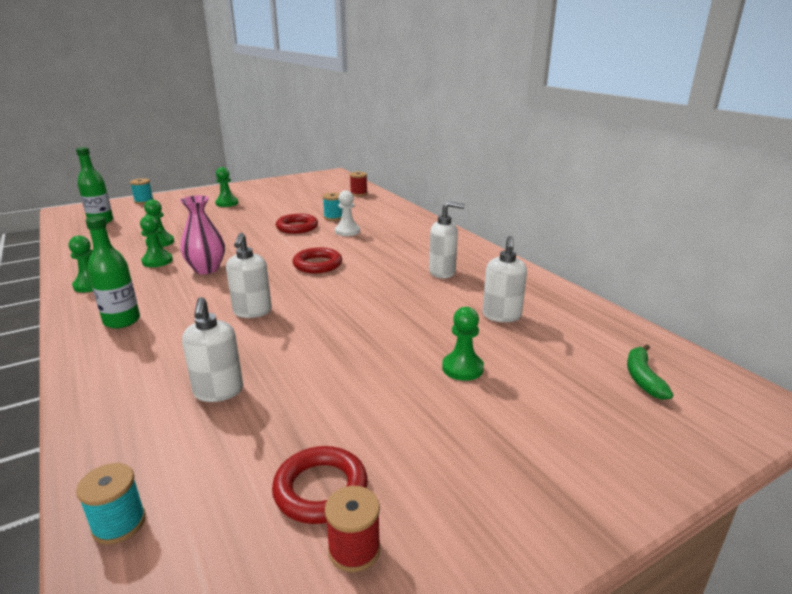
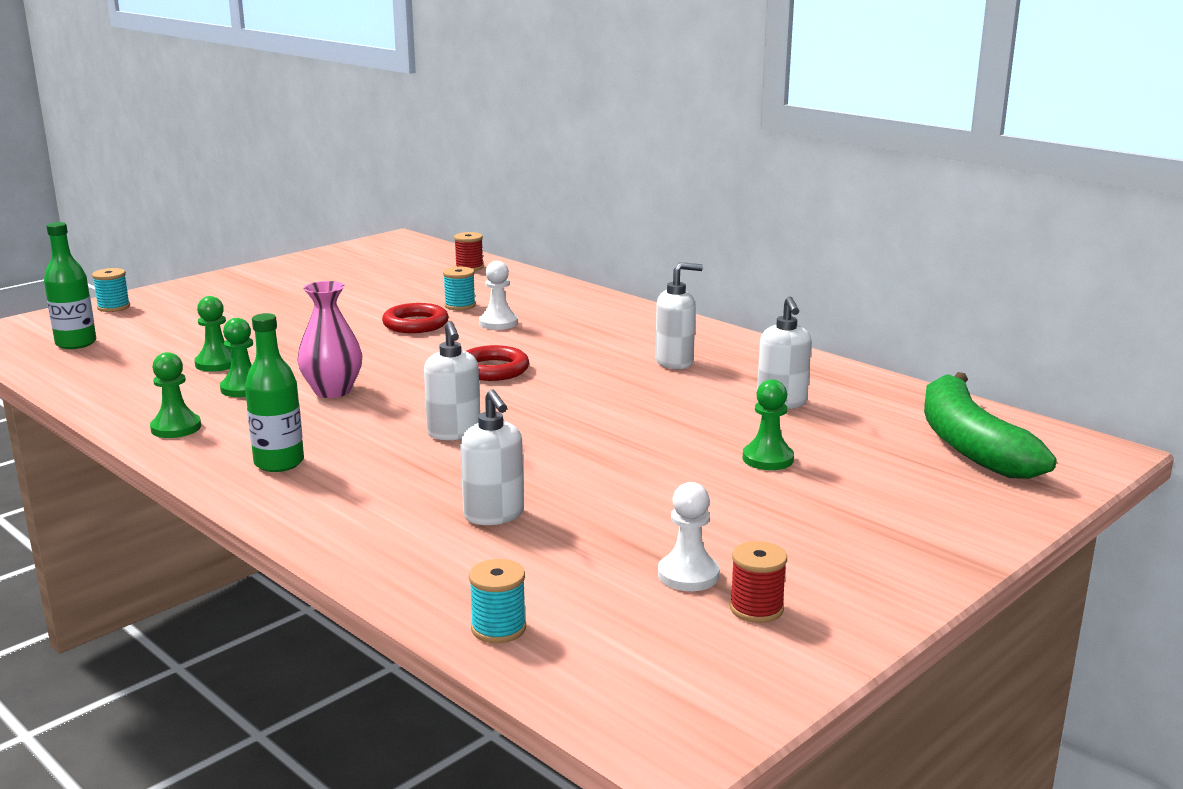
camera: 15 degrees left, 5 degrees down
green pawn [215,167,238,207] -> none
red ring [272,446,368,524] -> white pawn [658,482,720,591]
green banana [627,344,673,400] -> green banana [924,372,1057,479], size x2.17

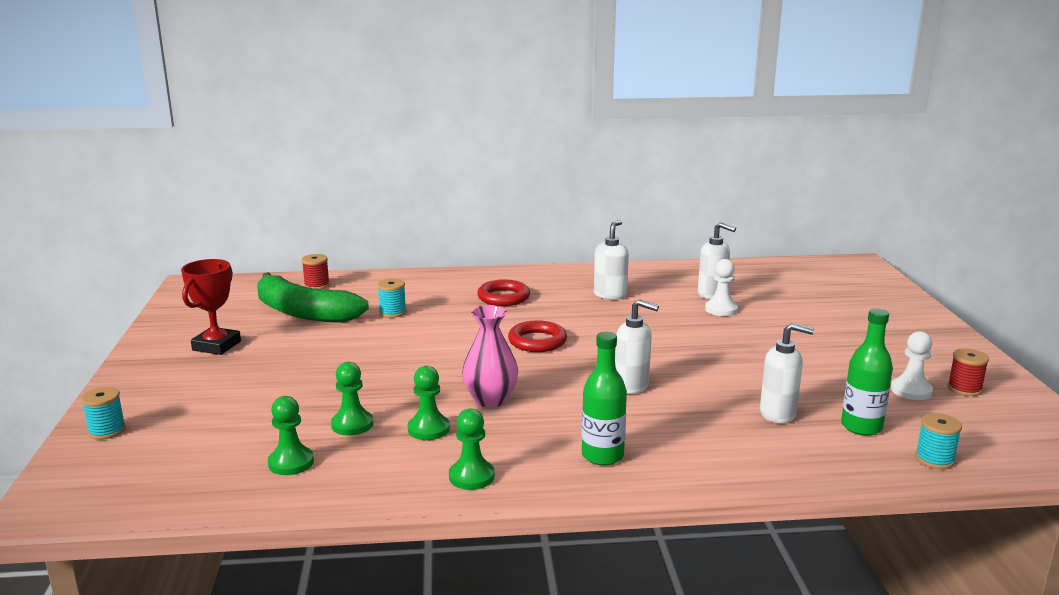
camera: 50 degrees left, 0 degrees up
green bottle [44,222,96,349] -> green bottle moved to [841,308,893,436]
red ring [382,303,449,333] -> red ring moved to [477,279,530,306]
white pawn [479,261,518,330] -> white pawn moved to [705,259,738,316]
green pawn [743,379,794,470] -> green pawn moved to [268,396,314,475]
green banana [924,372,1057,479] -> green banana moved to [257,272,369,323]
none -> red trophy [181,259,241,355]

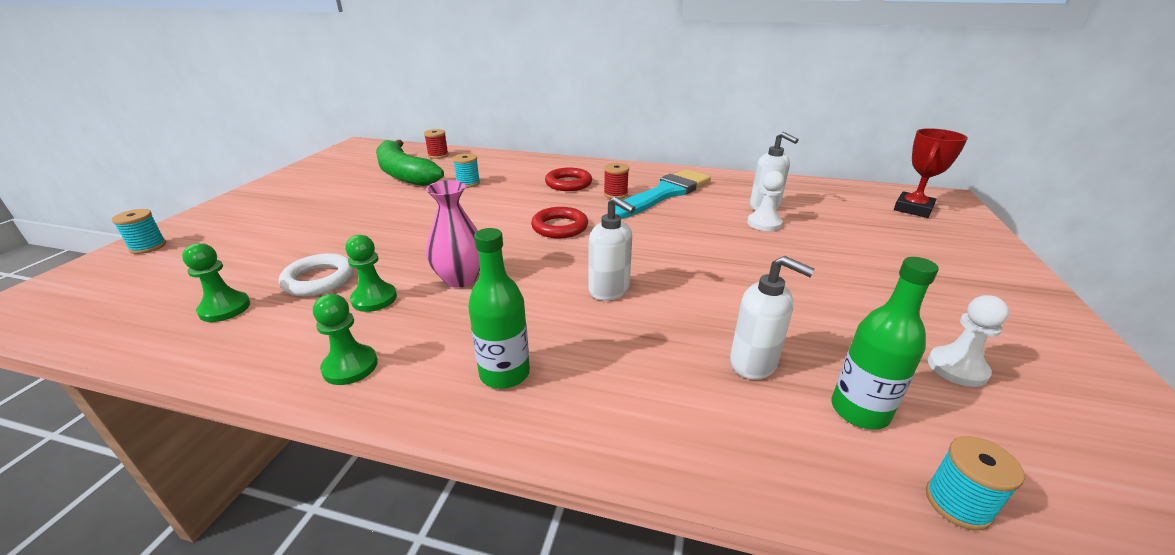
camera: 20 degrees right, 10 degrees up
red trophy [181,259,241,355] -> red trophy moved to [894,128,968,218]
green pawn [331,362,373,436] -> white ring [279,253,354,296]
white soap dispenser [594,220,629,300] -> turquoise brush [615,169,711,219]
red spool [947,348,989,396] -> red spool moved to [604,163,629,199]

